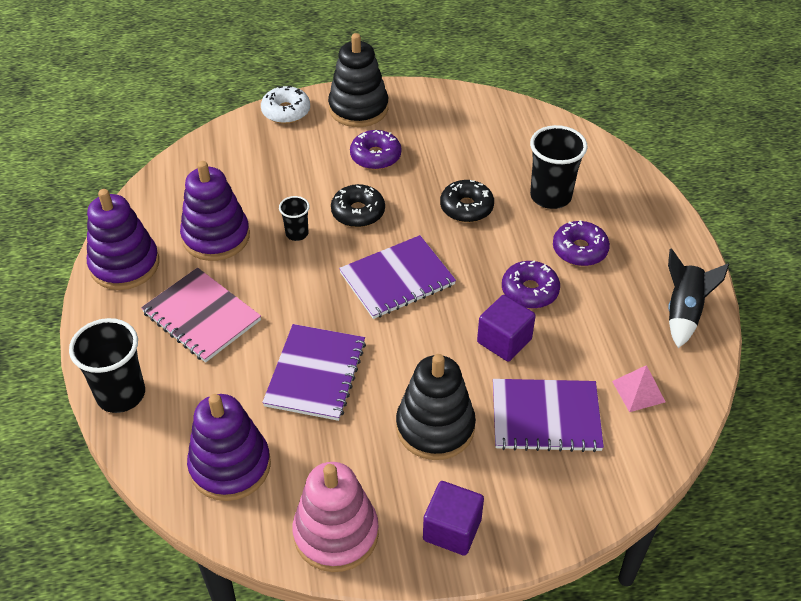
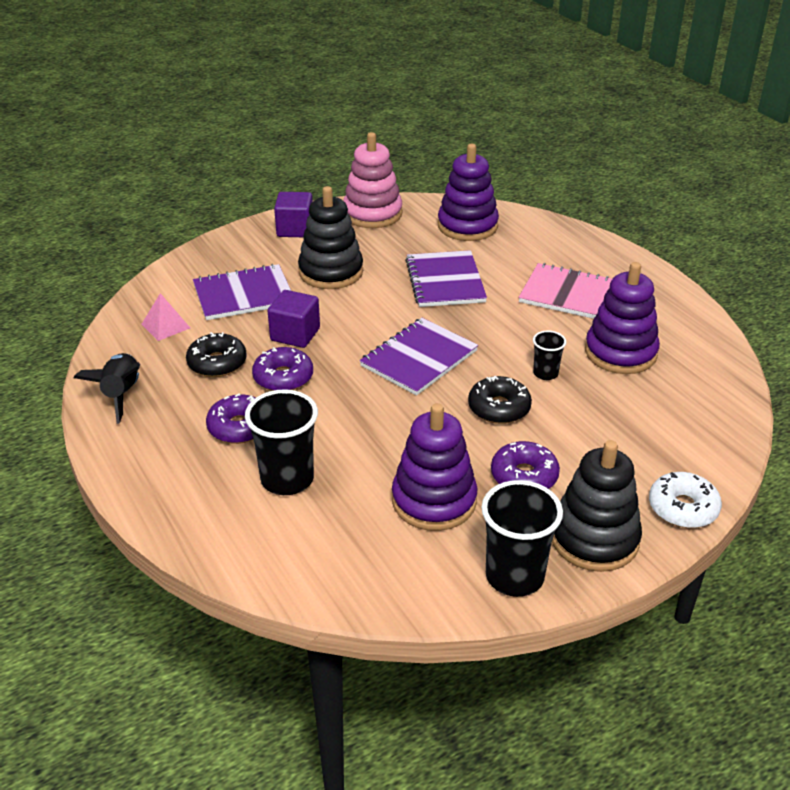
camera: 160 degrees right, 10 degrees down
black cup [69,318,145,413] -> black cup moved to [481,480,563,597]
purple stacking toy [87,189,159,290] -> purple stacking toy moved to [392,403,477,531]
black donut [440,180,494,222] -> black donut moved to [186,332,247,377]

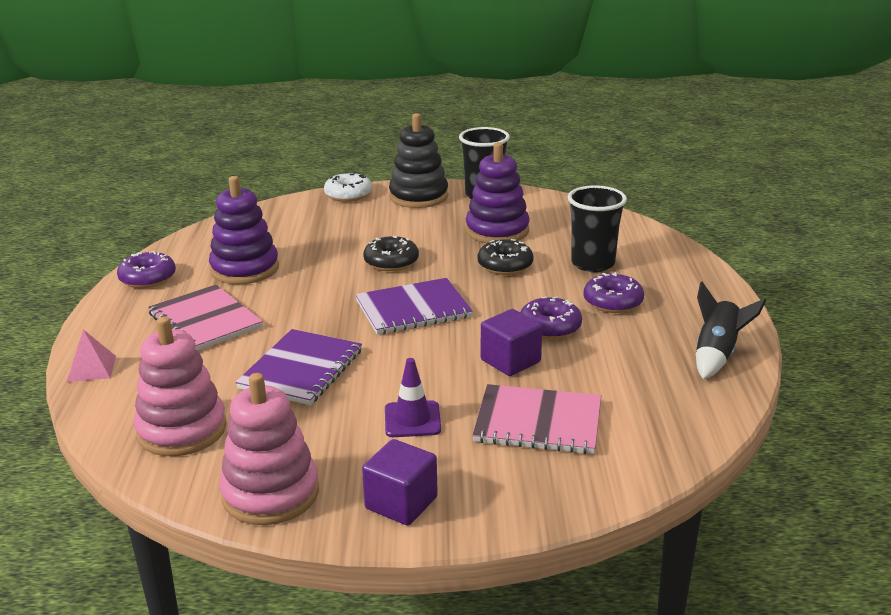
camera: 150 degrees left, 10 degrees down
pink pyramid [141,293,190,341] -> pink pyramid moved to [67,329,116,382]
black donut [186,332,247,377] -> black donut moved to [477,239,534,275]
purple notebook [193,264,291,320] -> pink notebook [472,384,601,454]
black stacking toy [298,186,363,289] -> purple traffic cone [385,358,441,437]
purple stacking toy [438,144,499,241] -> pink stacking toy [133,317,227,456]
purple donut [491,441,560,489] -> purple donut moved to [117,251,176,288]
black cup [533,330,566,380] -> none

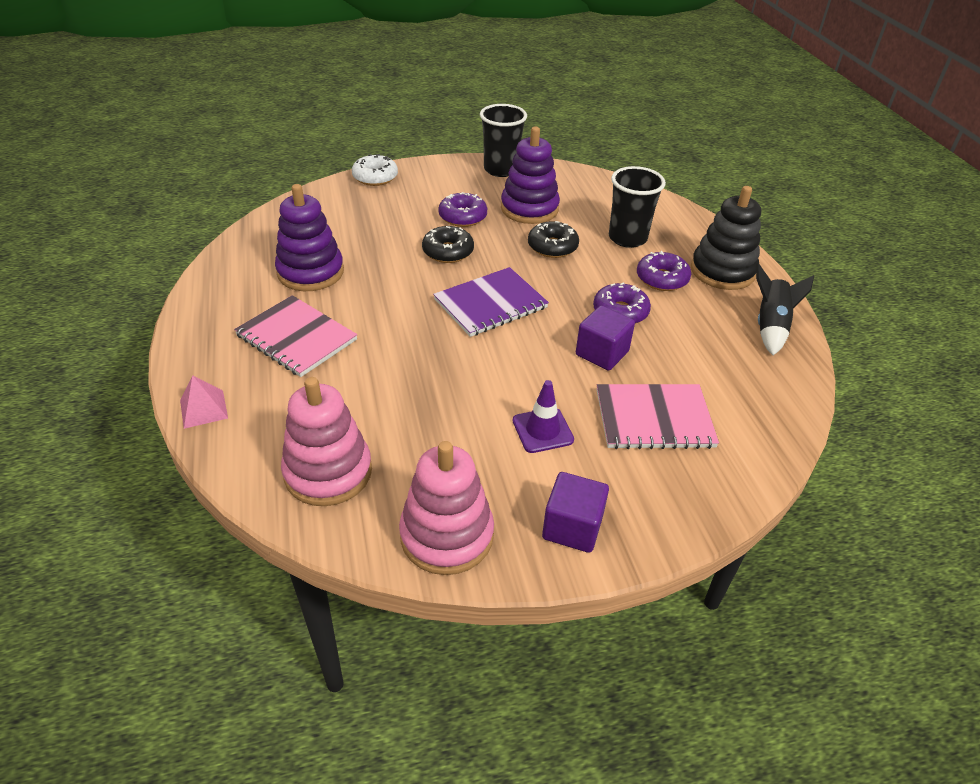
camera: 15 degrees left, 15 degrees up
purple donut [117,251,176,288] -> purple donut moved to [438,192,487,227]
purple notebook [235,329,362,405] -> none
black stacking toy [389,113,448,208] -> black stacking toy moved to [691,186,761,290]

